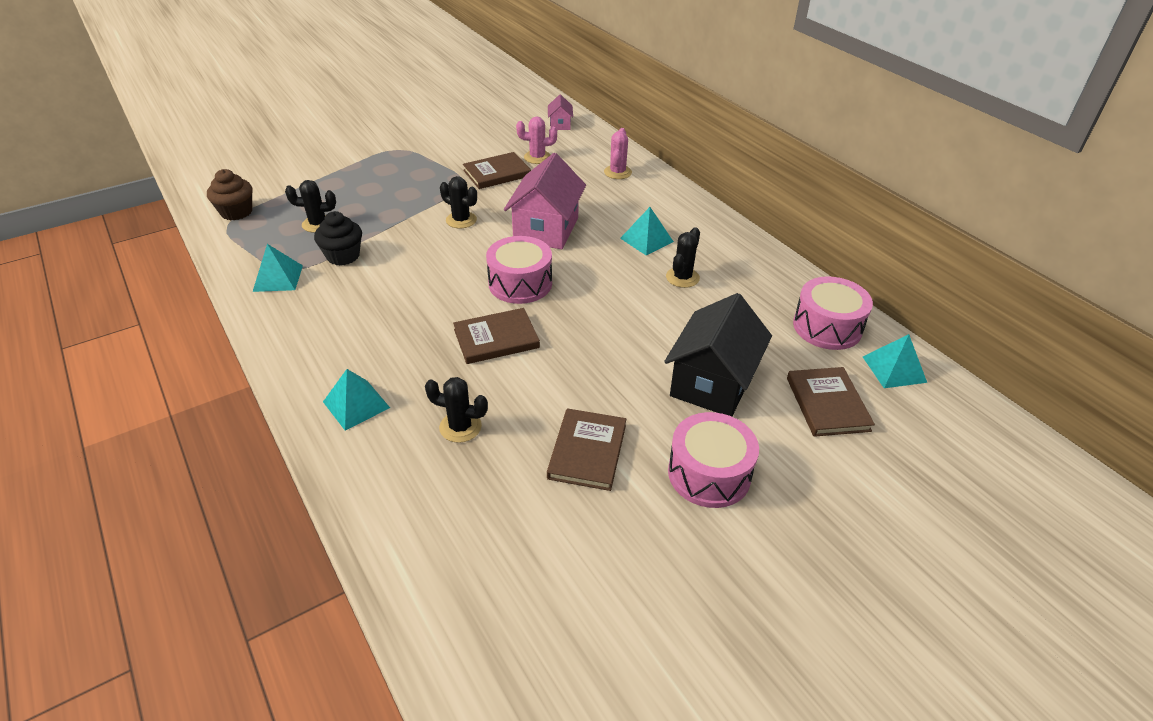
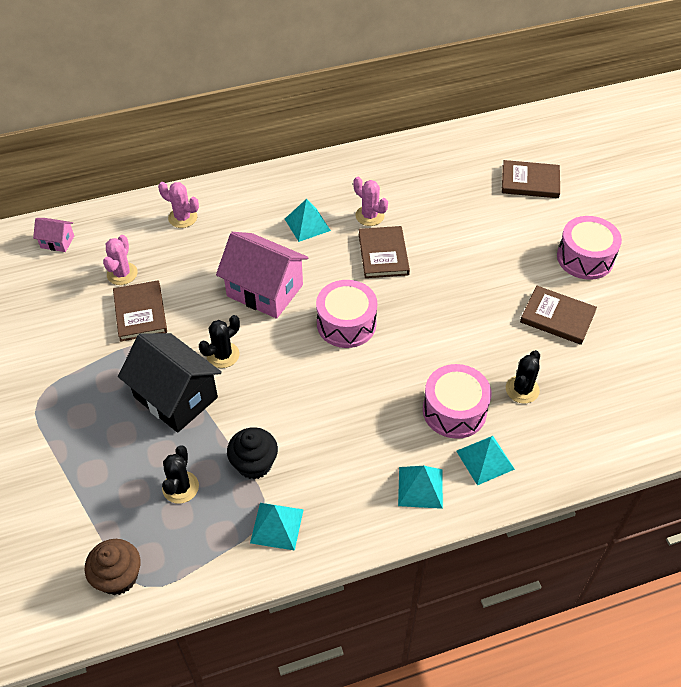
camera: 75 degrees left, 10 degrees up
brown book [453,308,540,364] -> brown book moved to [359,226,410,278]
black house [664,293,772,416] -> black house moved to [118,333,222,433]
black cactus [666,227,700,288] -> pink cactus [353,177,388,226]
pink drum [793,276,873,350] -> pink drum moved to [423,364,491,439]
turquoise pyramid [863,334,927,388] -> turquoise pyramid moved to [398,466,443,509]

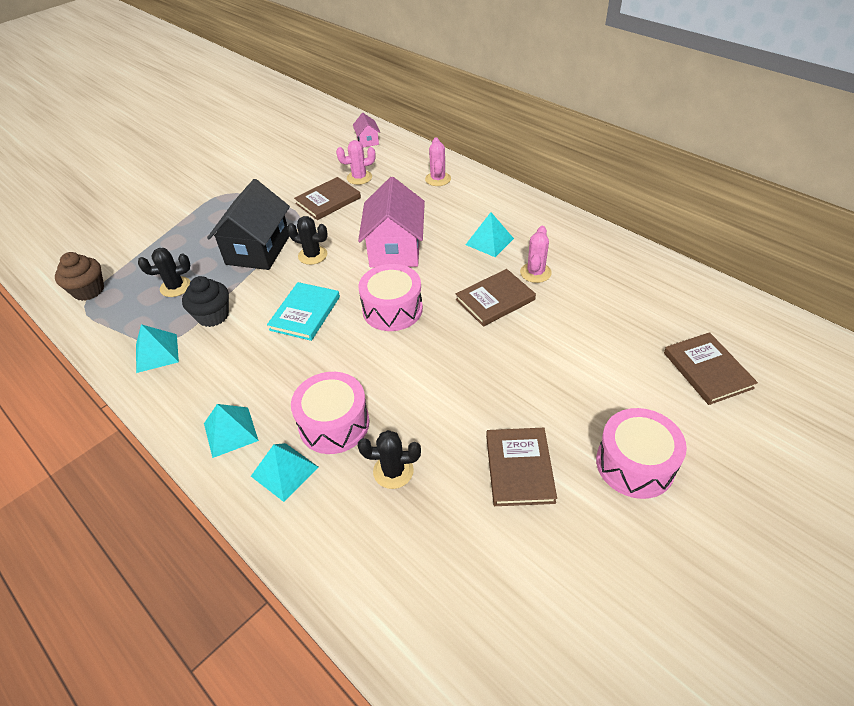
camera: 65 degrees right, 5 degrees down
none -> turquoise book [267,282,340,341]

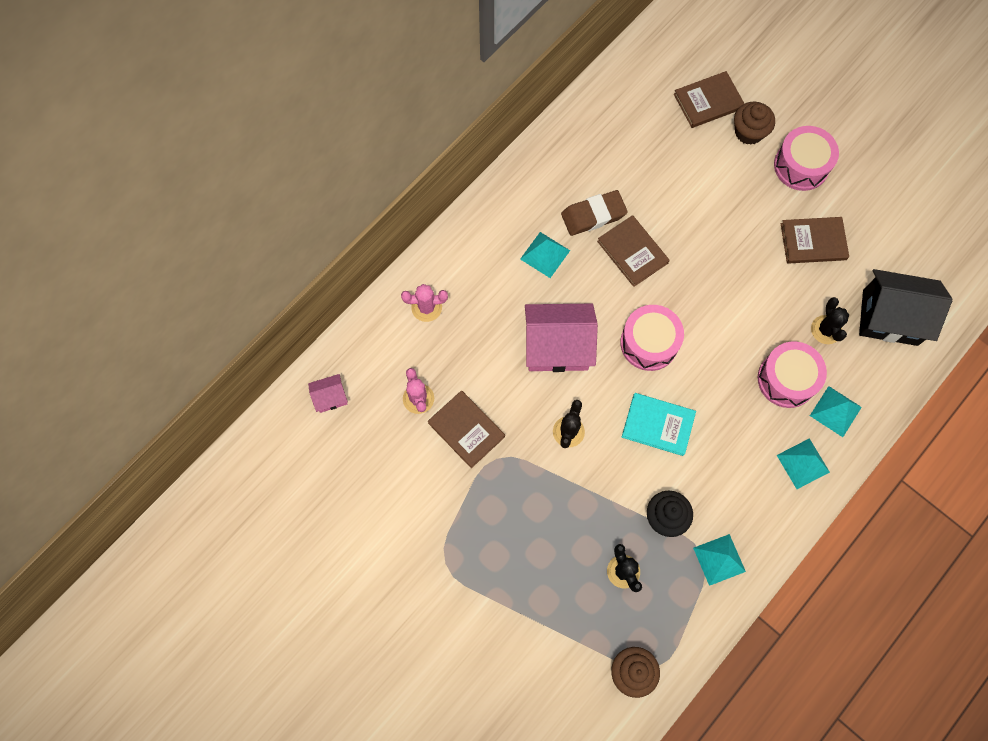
camera: 95 degrees left, 25 degrees up
black house [207,179,290,270] -> black house moved to [859,269,953,346]
pink cactus [520,226,552,283] -> brown eraser [561,190,628,236]
none -> brown cupcake [734,102,775,145]

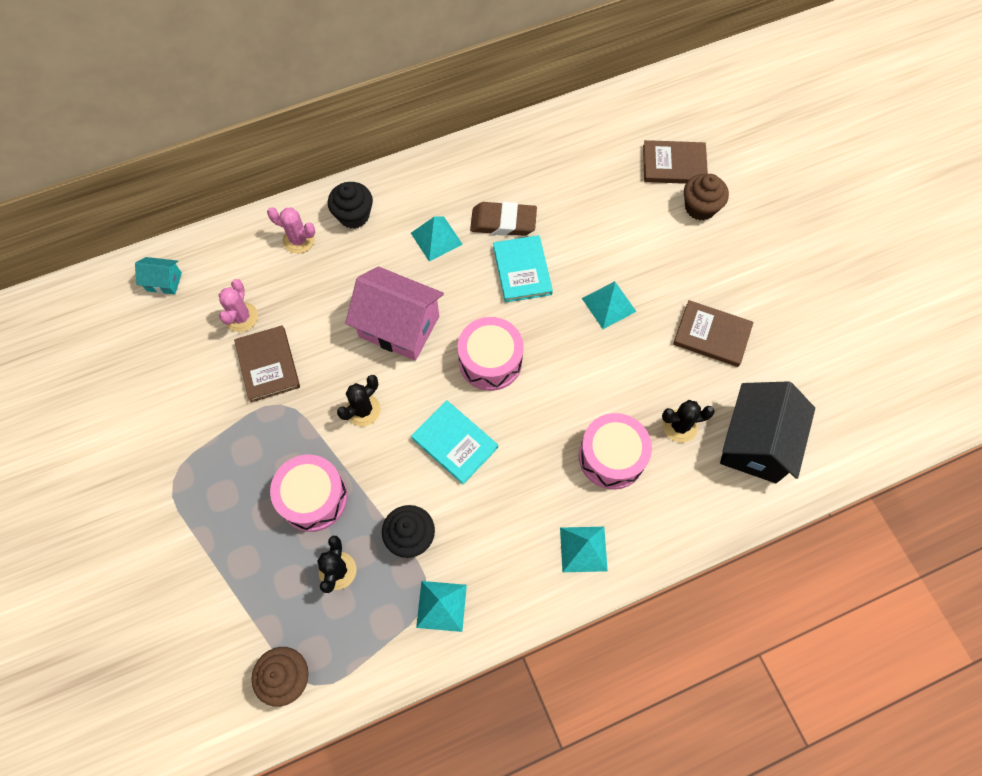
camera: 25 degrees right, 5 degrees down
pink house [308,374,348,413] -> turquoise house [135,257,182,294]
brown book [597,215,670,287] -> turquoise book [493,235,553,303]
pink drum [774,126,839,191] -> pink drum moved to [270,455,348,532]
turquoise pyramid [810,386,862,437] -> turquoise pyramid moved to [582,281,637,329]
black cactus [811,297,849,344] -> black cactus turned 60 degrees clockwise [662,400,715,442]
black house [859,269,953,346] -> black house turned 75 degrees clockwise [720,381,815,483]
none -> black cupcake [328,182,373,229]

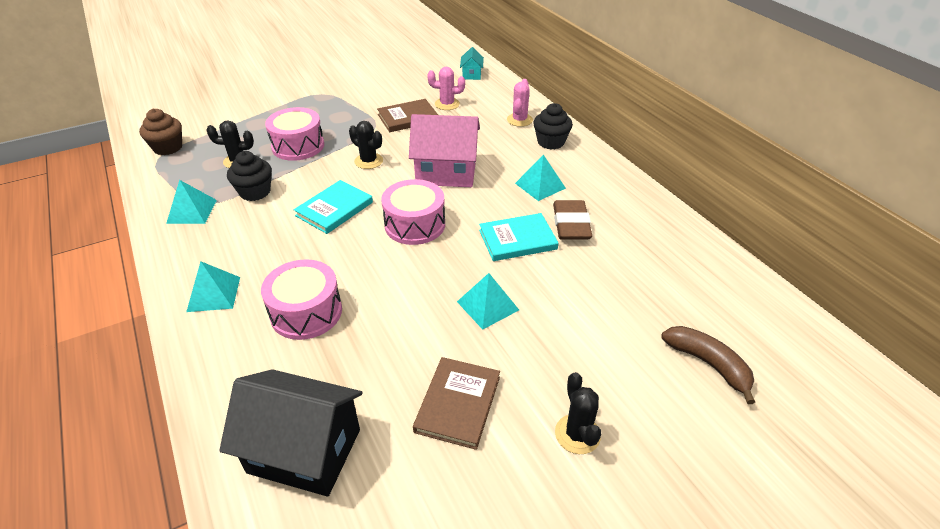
camera: 85 degrees right, 25 degrees down
pink house [345,267,444,361] -> pink house turned 75 degrees clockwise [409,114,480,187]
brown book [643,140,708,184] -> brown banana [661,326,755,404]
black cactus [662,400,715,442] -> black cactus moved to [555,372,601,454]
brown cupcake [684,174,729,220] -> none

